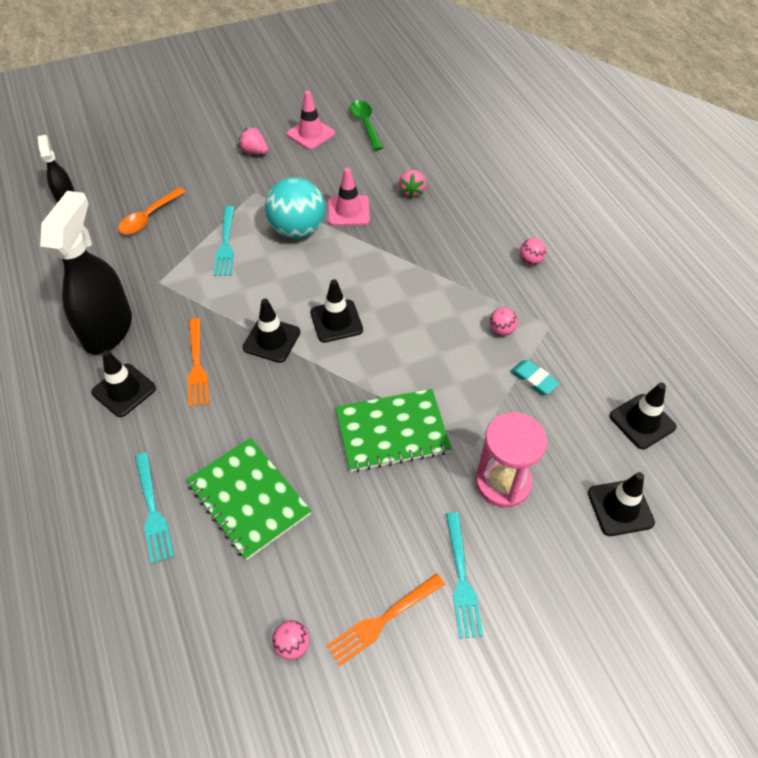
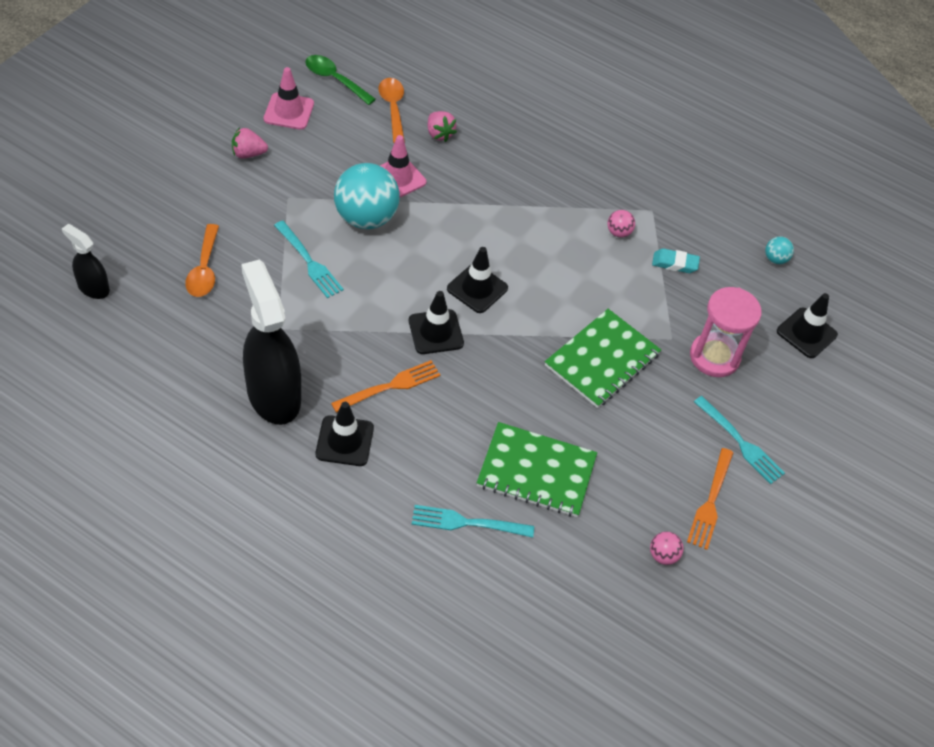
camera: 40 degrees left, 0 degrees up
turquoise fork [135,452,174,564] -> turquoise fork turned 150 degrees clockwise [412,505,534,538]
orange fork [188,318,209,407] -> orange fork turned 75 degrees counterclockwise [331,360,440,413]
pink ball [520,238,546,265] -> none
black traffic cone [610,382,677,449] -> turquoise ball [765,236,794,264]
none -> orange spoon [379,78,405,143]

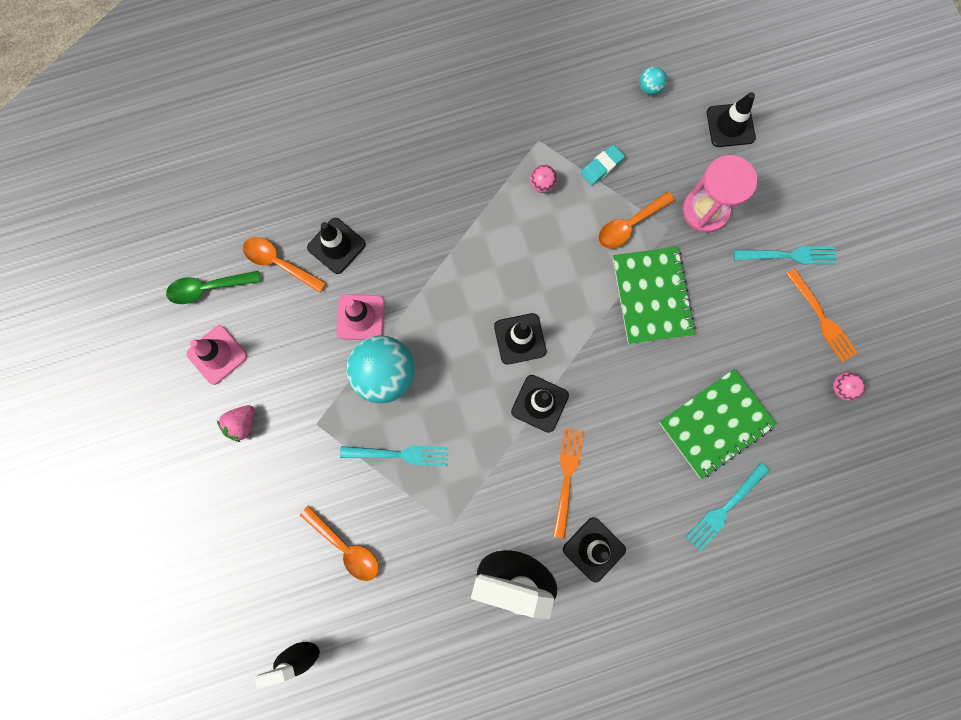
camera: 45 degrees left, 25 degrees up
pink strawberry [428,111,457,142] -> black traffic cone [307,218,366,274]
none -> orange spoon [598,191,675,248]

